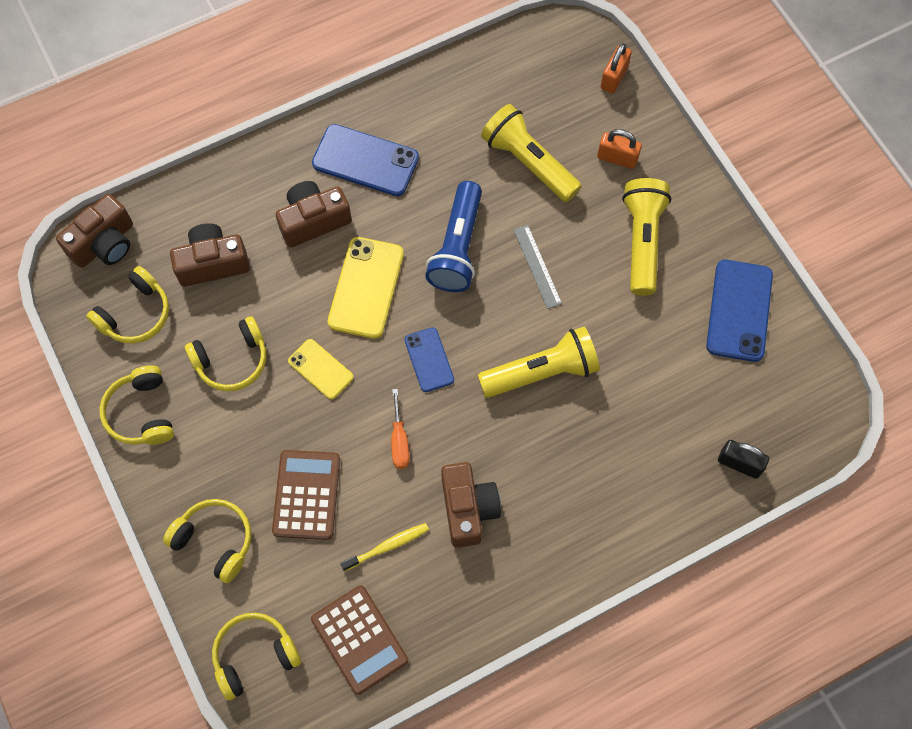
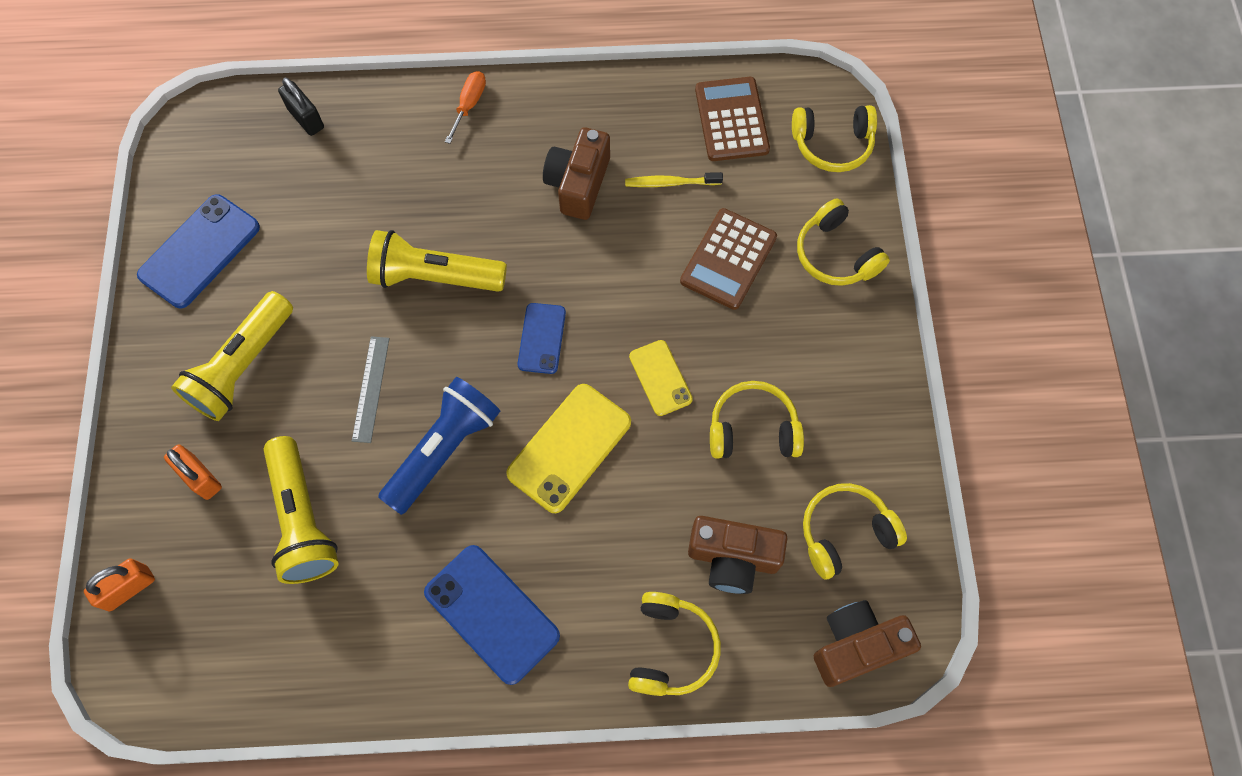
camera: 155 degrees left, 0 degrees up
yellow headphones [99,365,174,445] -> yellow headphones moved to [628,592,721,696]
brown camera [276,181,352,247] -> none
orange screwdriver [391,389,410,469] -> orange screwdriver moved to [445,71,486,144]

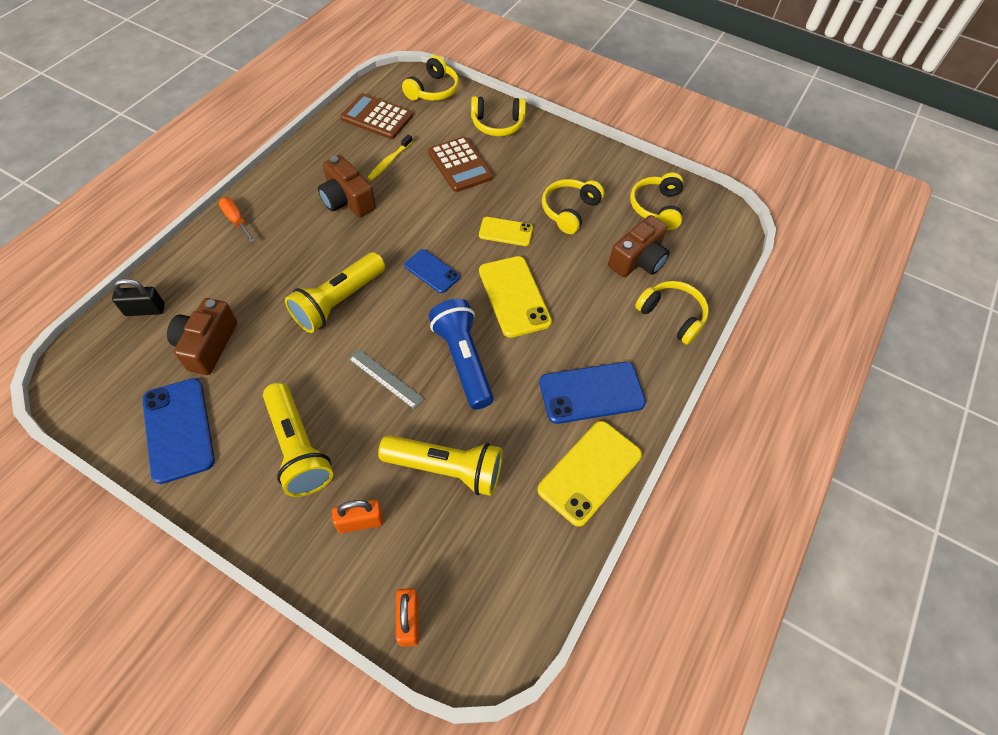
camera: 60 degrees left, 10 degrees down
brown camera [814,600,921,687] -> brown camera moved to [167,298,237,375]
none -> yellow phone [537,421,642,527]

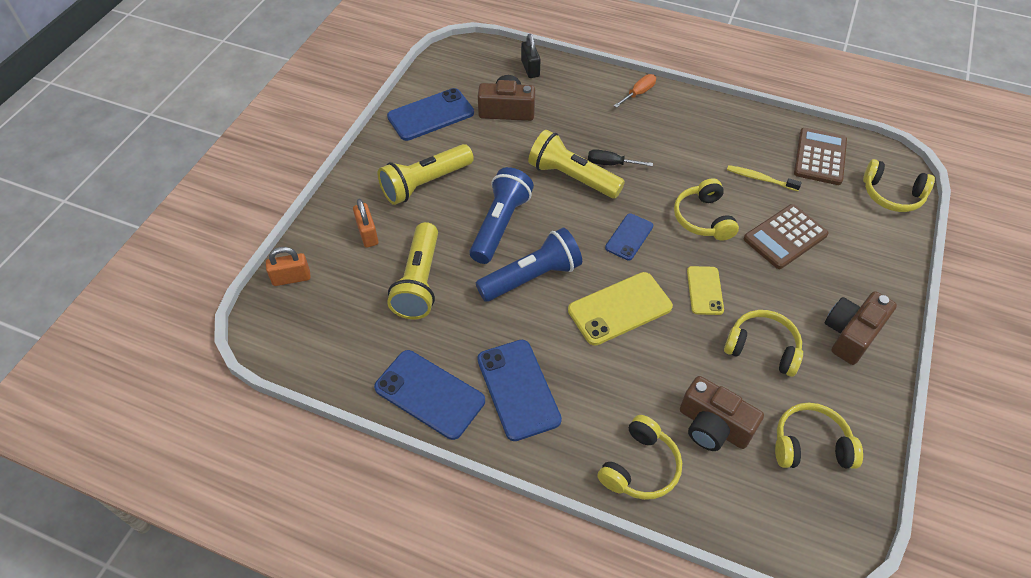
camera: 85 degrees right, 5 degrees down
brown camera [318,155,376,217] -> brown camera moved to [825,291,897,365]
grey ruler [348,349,424,409] -> blue flashlight [470,167,534,264]
yellow headphones [471,96,526,136] -> yellow headphones moved to [674,178,739,241]
yellow phone [537,421,642,527] -> blue phone [374,350,485,440]
none -> black screwdriver [588,149,653,166]

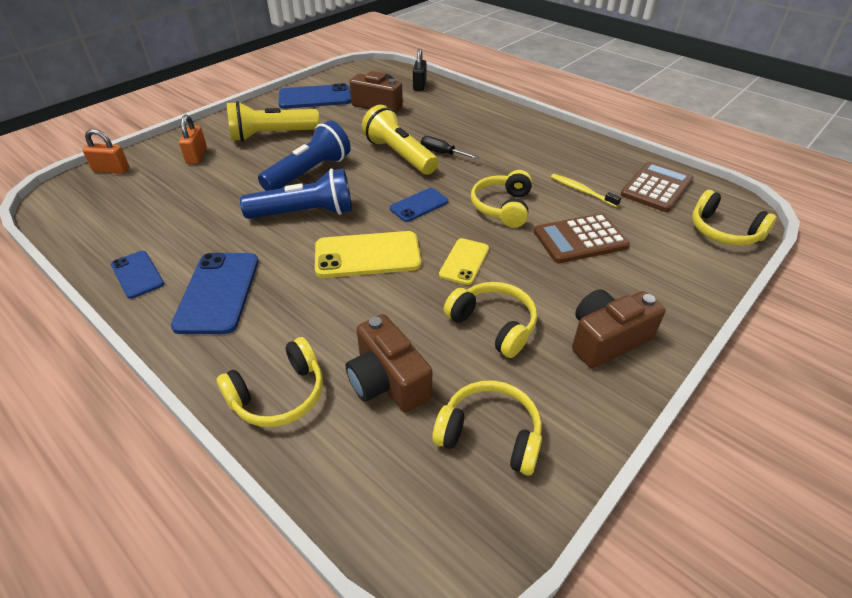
camera: 20 degrees right, 10 degrees down
blue phone [374,350,485,440] -> blue phone [111,251,164,299], size x0.60
yellow flashlight [387,222,438,319] -> none
orange screwdriver [614,74,656,108] -> none

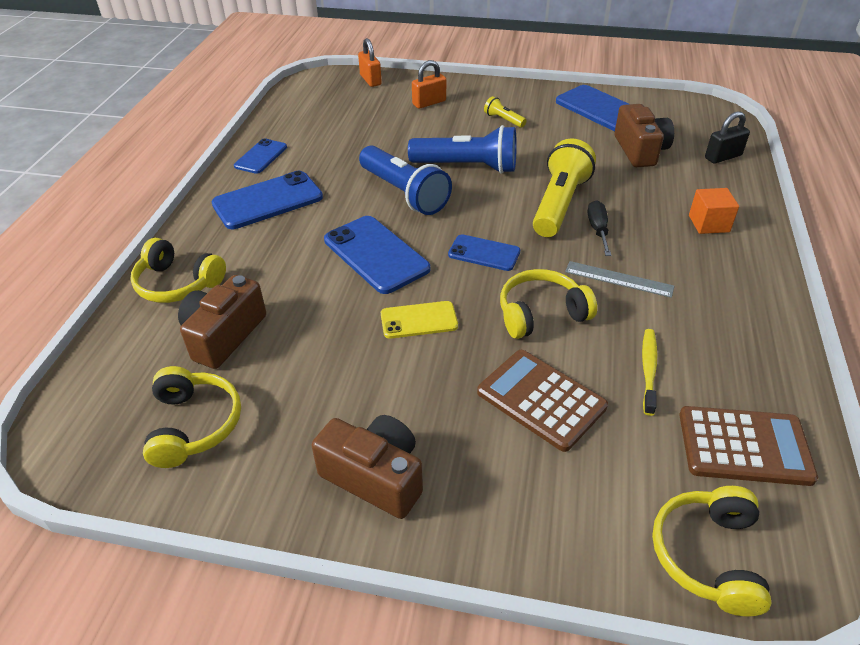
camera: 60 degrees right, 0 degrees up
yellow flashlight [227,101,320,142] -> yellow flashlight [484,96,526,128], size x0.46
yellow phone [315,231,421,278] -> blue phone [324,216,430,294]
yellow headphones [444,282,537,358] -> none
none -> grey ruler [565,261,674,298]
none -> orange cube [689,188,739,234]

